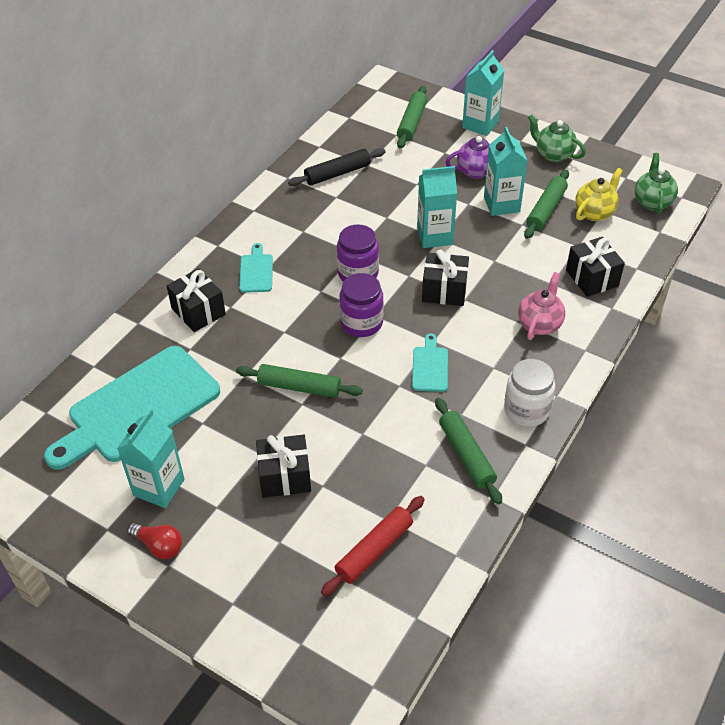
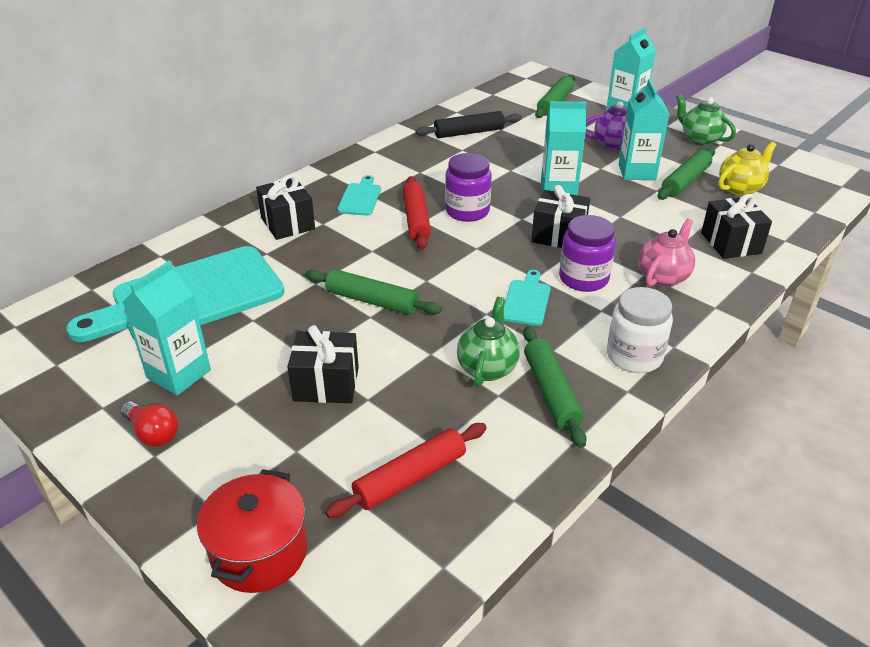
camera: 10 degrees right, 10 degrees down
purple jar [340,273,384,337] -> purple jar moved to [559,215,616,292]
green teapot [635,153,678,215] -> green teapot moved to [457,297,520,387]
none -> red pot [197,469,308,593]
none -> red rolling pin [403,176,431,250]

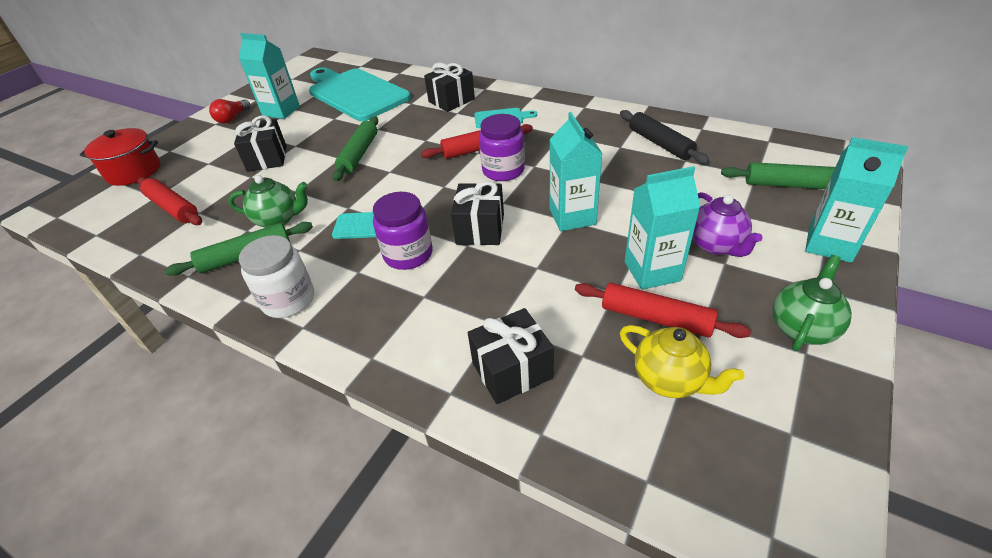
camera: 80 degrees right, 5 degrees up
pink teapot [638,219,695,287] -> none
green rolling pin [658,148,715,200] -> red rolling pin [575,283,751,338]

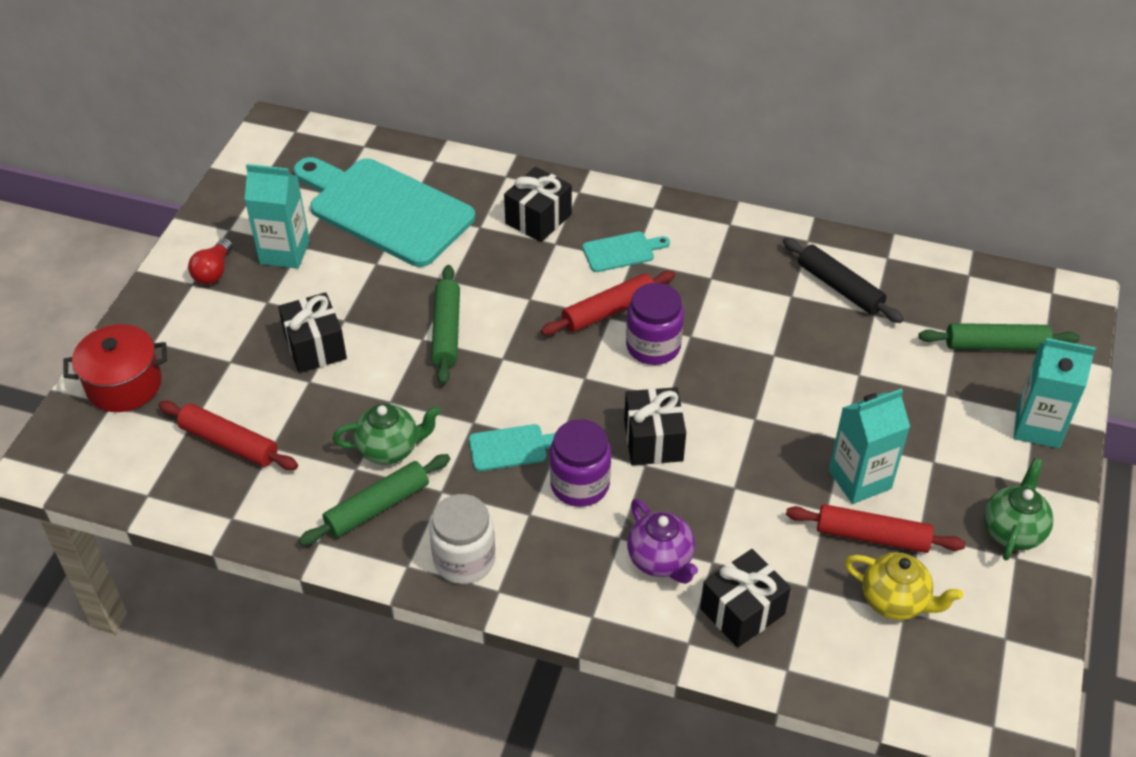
camera: 15 degrees left, 5 degrees up
turquoise carton [549,112,603,231] -> none
purple teapot [692,192,763,257] -> purple teapot moved to [627,499,698,584]

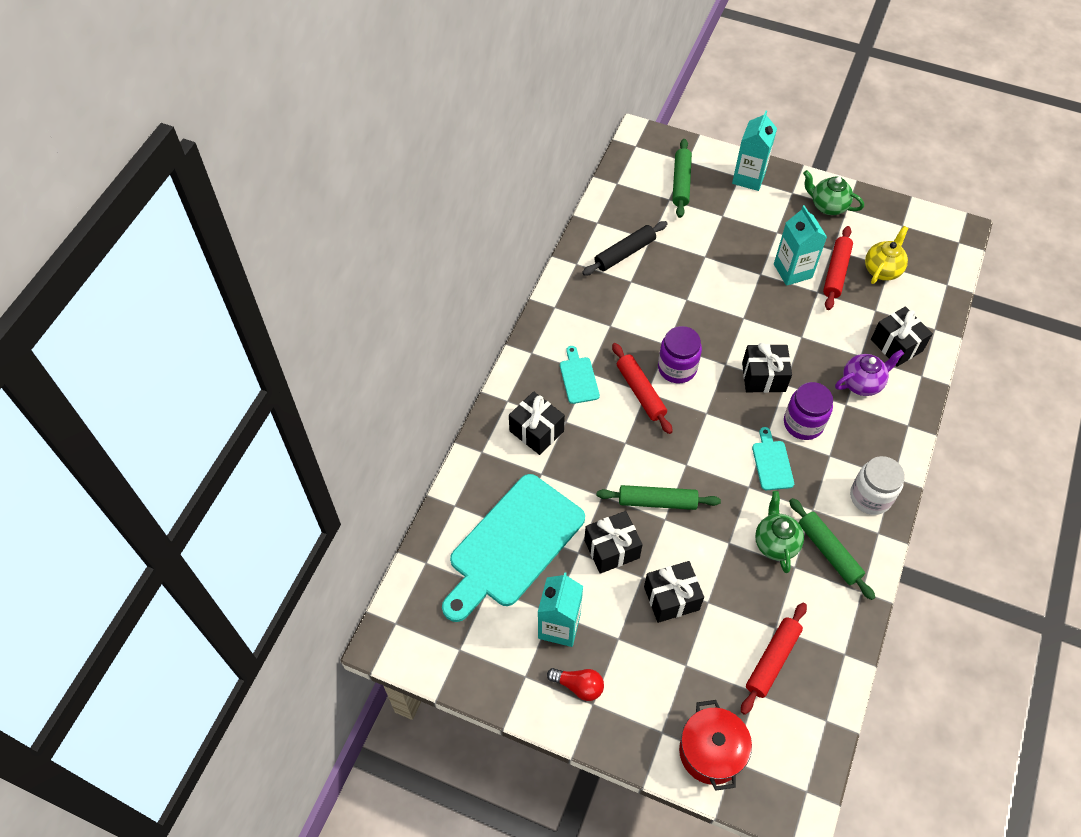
camera: 85 degrees left, 10 degrees up
none -> black gift [584,511,643,574]

